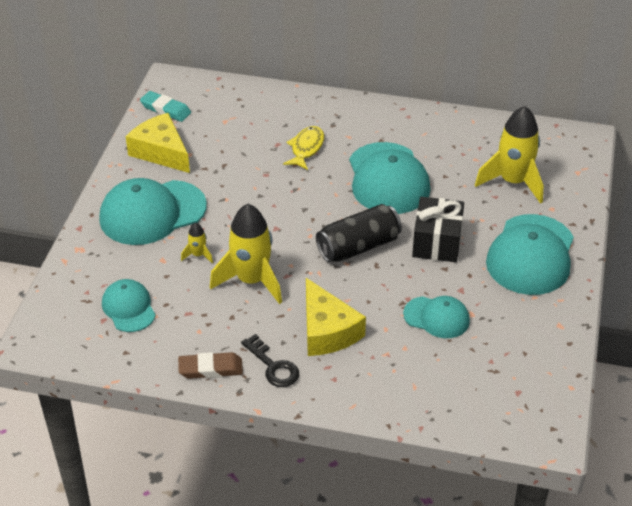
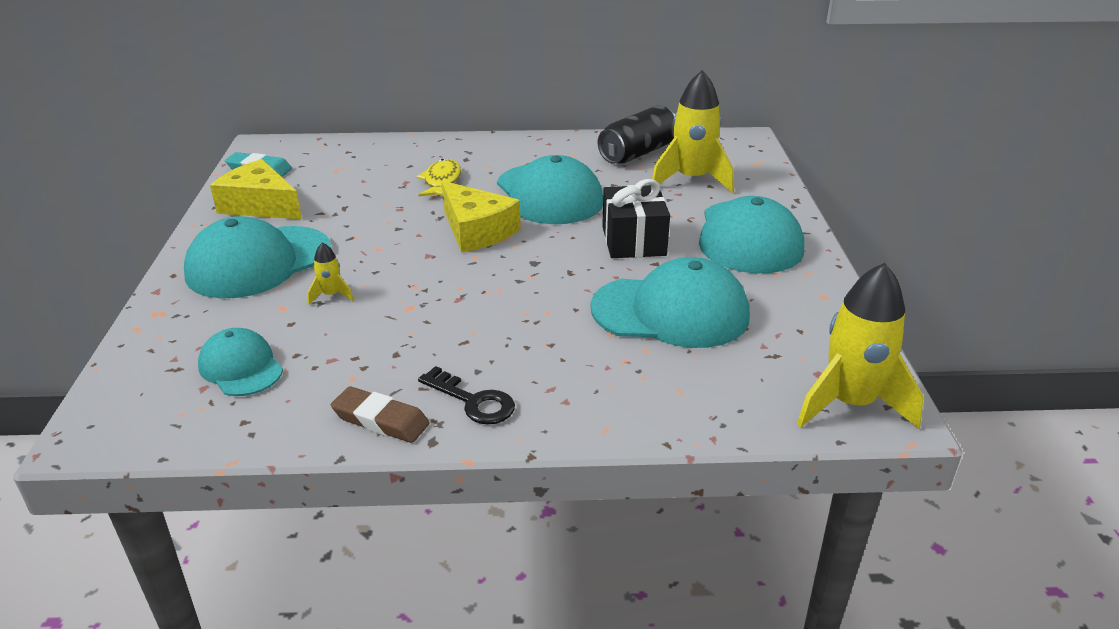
camera: 15 degrees left, 10 degrees down
brown eraser [178,352,243,379] -> brown eraser turned 45 degrees clockwise [331,386,430,443]
yellow rocket [210,204,282,304] -> yellow rocket moved to [797,263,924,429]
yellow cheese [306,278,366,356] -> yellow cheese moved to [442,181,521,253]
black can [316,204,402,263] -> black can moved to [598,105,675,164]
turquoise cap [403,296,470,338] -> turquoise cap [590,257,750,348], size x1.77

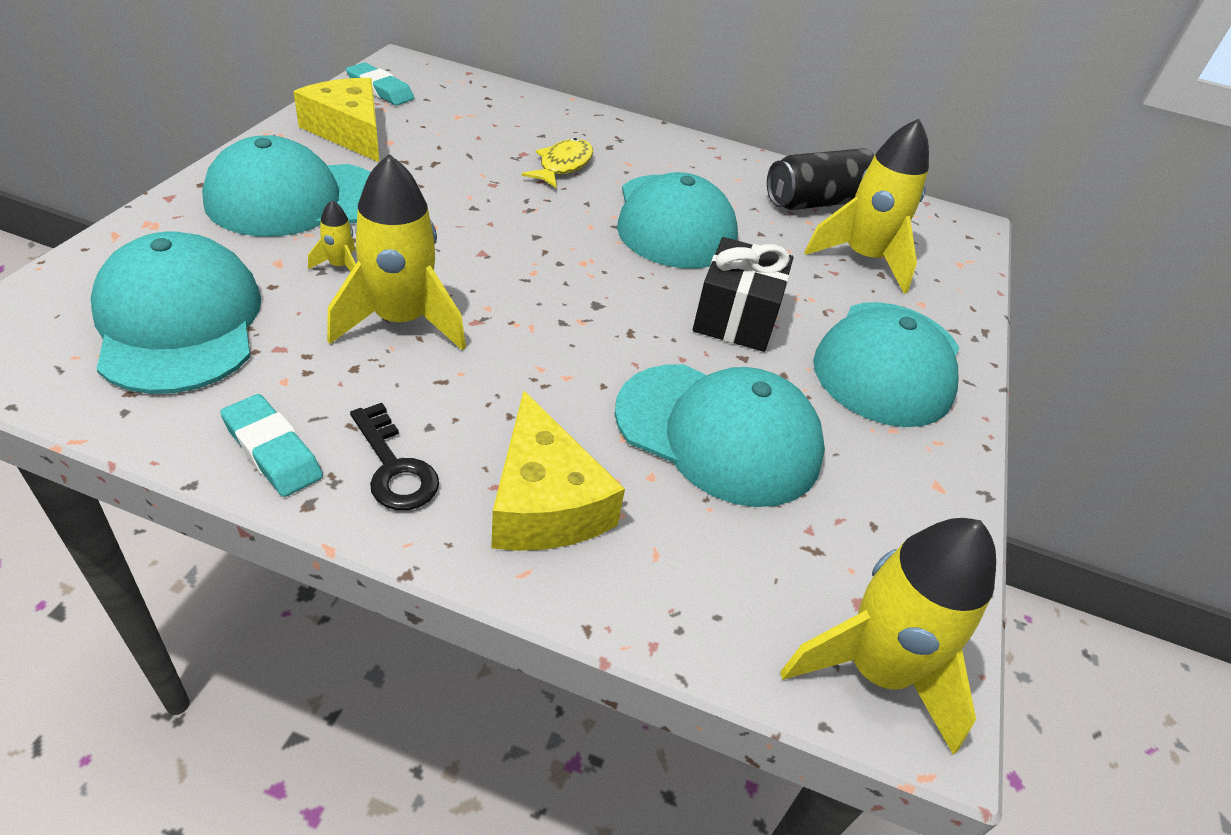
camera: 15 degrees right, 10 degrees up
turquoise cap [198,328,283,396] -> turquoise cap [91,232,261,394], size x1.77
brown eraser [331,386,430,443] -> turquoise eraser [220,394,323,497]
yellow cheese [442,181,521,253] -> yellow cheese moved to [491,391,625,551]
none -> yellow rocket [327,154,466,351]

